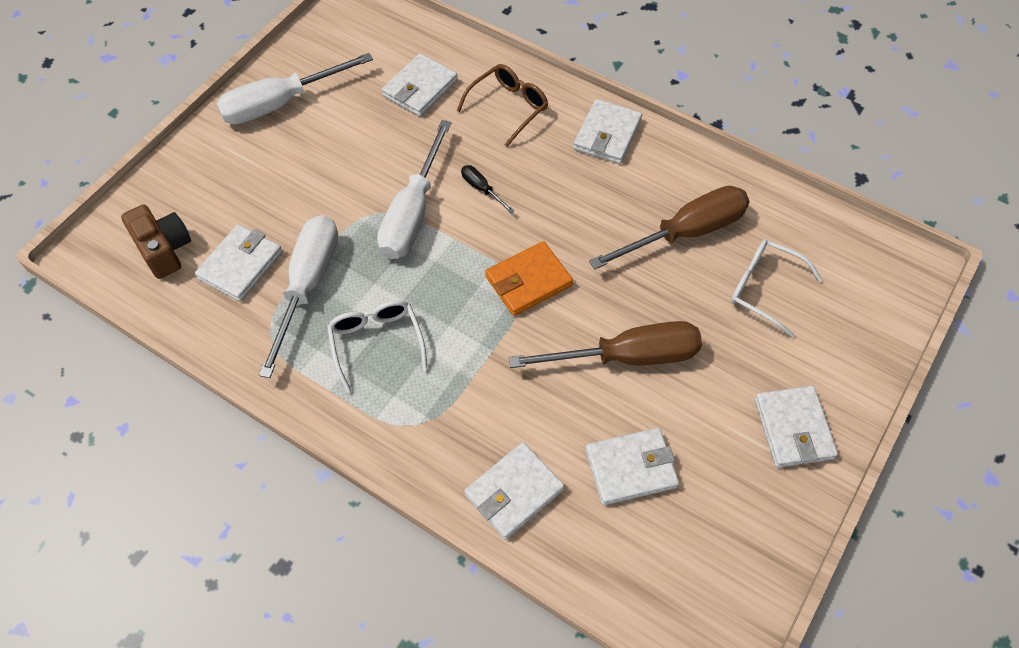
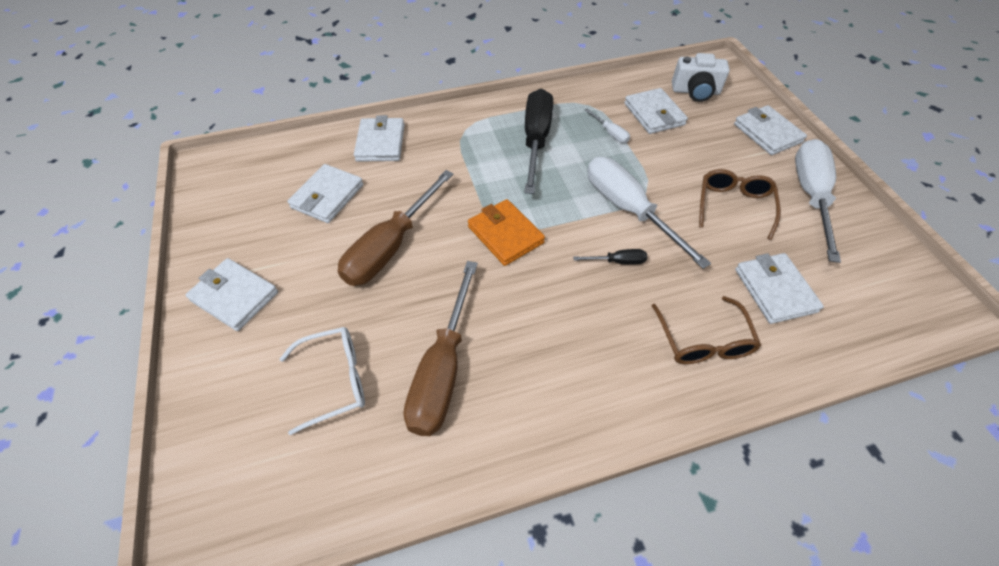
camera: 130 degrees right, 5 degrees down
brown camera [121,204,191,279] -> white camera [672,53,730,102]
white screwdriver [259,215,338,378] -> white screwdriver [585,109,630,143], size x0.43
white glasses [327,300,427,393] -> black screwdriver [524,89,553,194]
orange wallet [485,241,573,316] -> orange wallet turned 45 degrees counterclockwise [468,199,545,266]
white wallet [573,99,642,164] -> white wallet moved to [734,105,807,155]
none -> brown glasses [699,169,781,240]

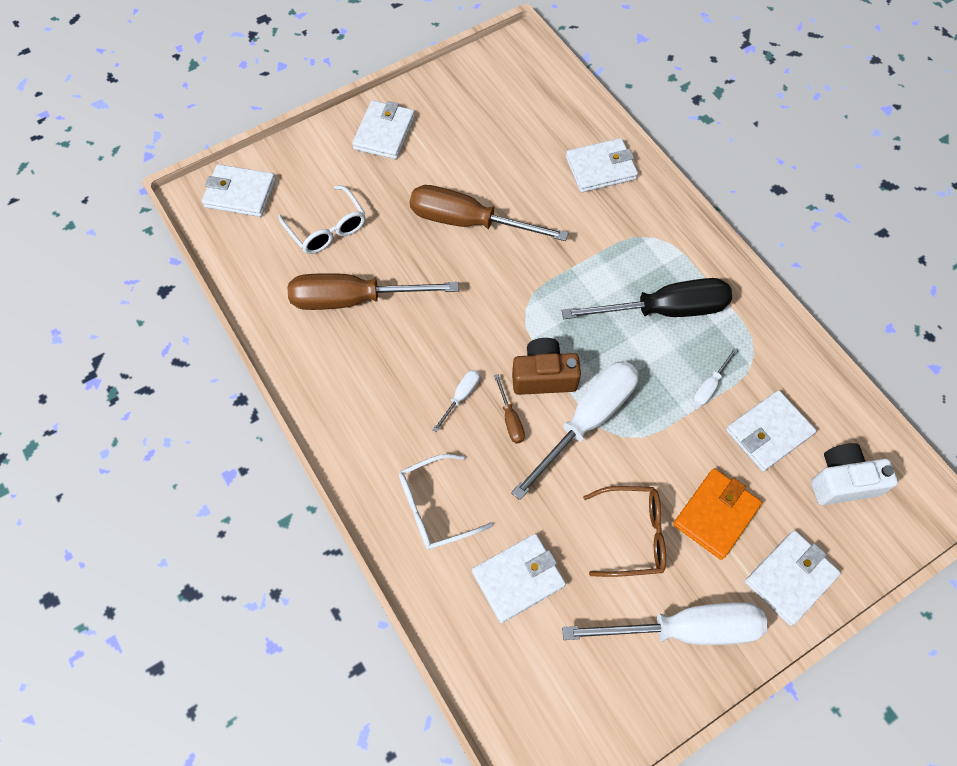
camera: 75 degrees right, 10 degrees up
white wallet [288,164,363,223] -> white wallet moved to [202,164,276,217]
orange wallet [468,199,545,266] -> orange wallet moved to [673,469,762,560]
black screwdriver [573,249,647,264] -> brown screwdriver [494,374,525,444]
brown glasses [652,296,761,364] -> white glasses [399,454,494,550]
white camera [672,53,730,102] -> white camera turned 90 degrees clockwise [811,443,898,505]
none -> white screwdriver [433,370,480,432]
none -> brown camera [512,338,581,395]

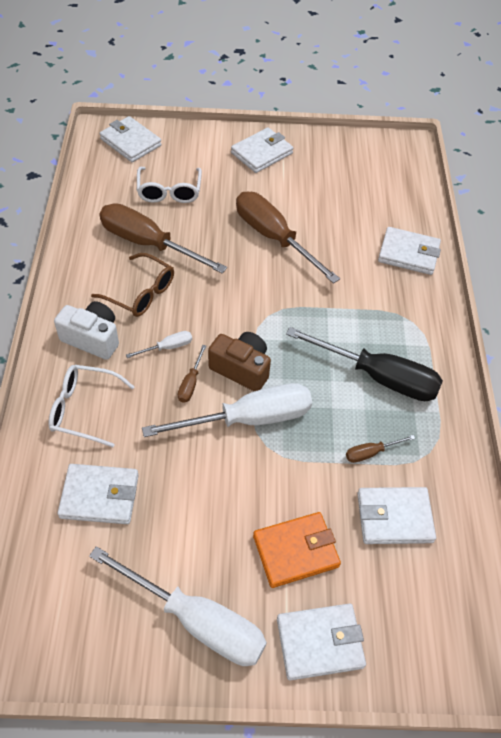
camera: 30 degrees right, 10 degrees down
brown glasses [583,486,666,577] -> brown glasses moved to [91,253,174,317]
white screwdriver [693,349,737,406] -> brown screwdriver [346,435,415,463]
white camera [811,443,898,505] -> white camera moved to [54,301,119,360]

